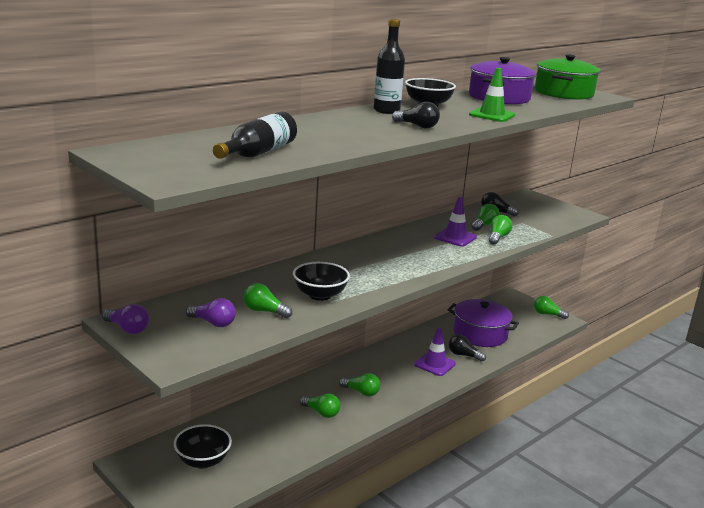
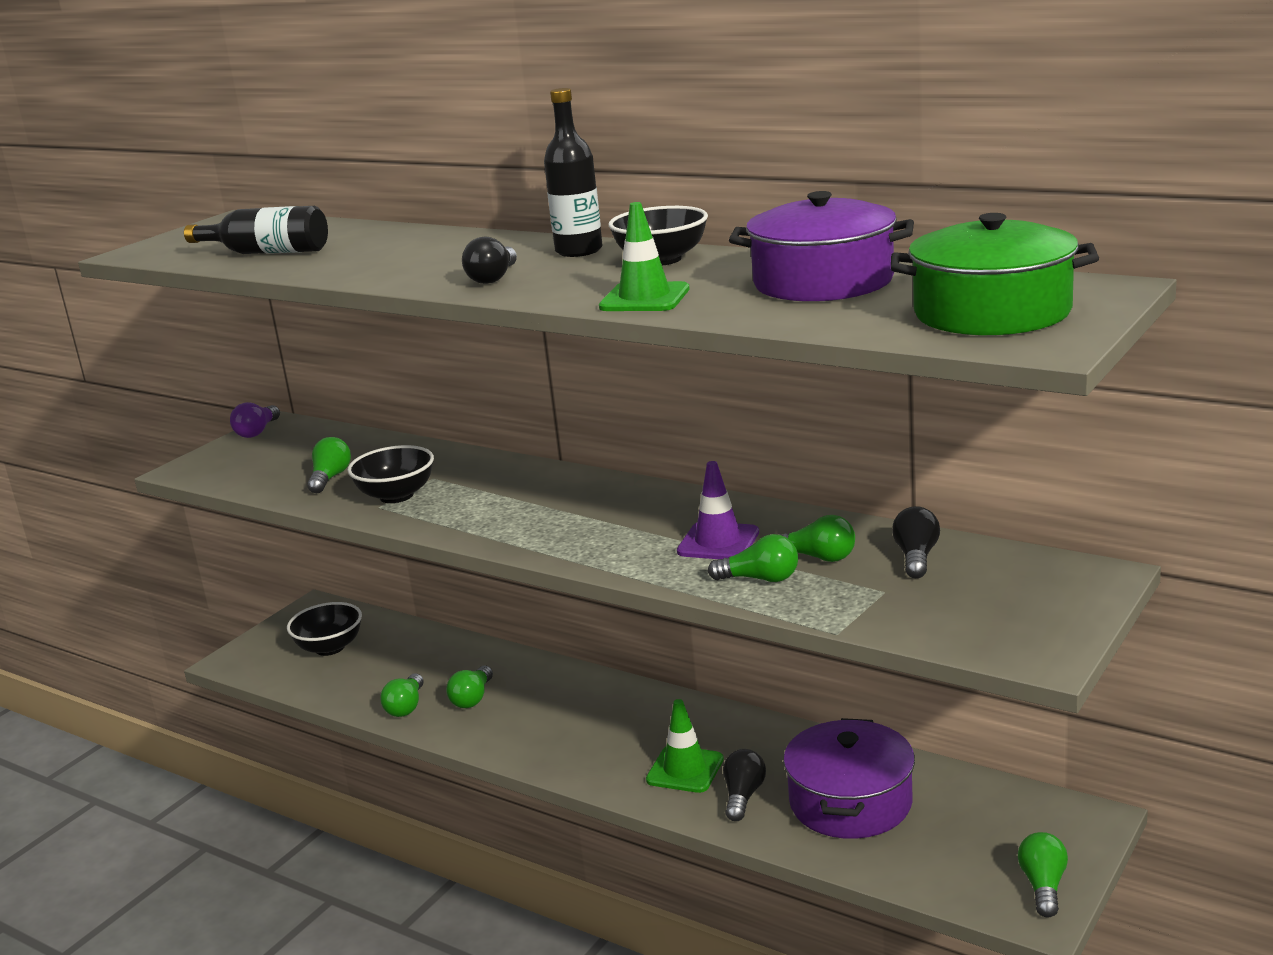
camera: 80 degrees right, 0 degrees up
purple light bulb [186,298,236,327] -> none
green light bulb [339,373,380,396] -> green light bulb moved to [380,673,424,717]
purple traffic cone [414,328,456,376] -> green traffic cone [646,699,724,793]

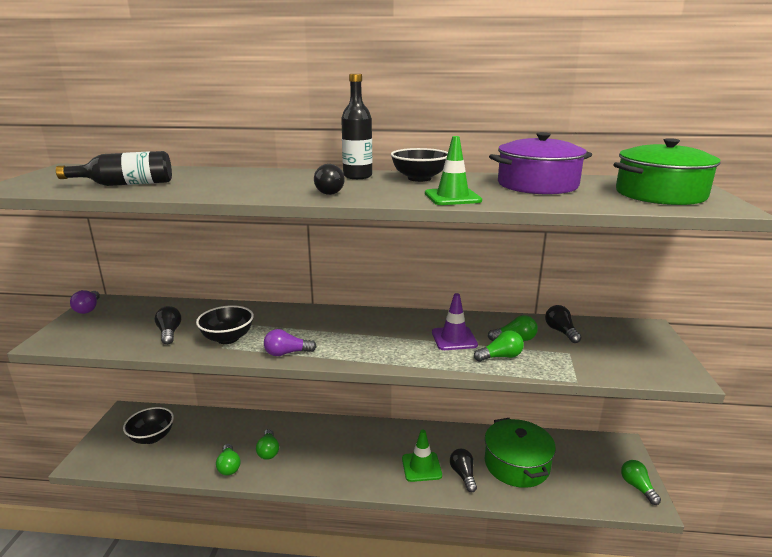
camera: 30 degrees left, 0 degrees up
green light bulb [307,437,351,493] -> black light bulb [155,306,181,345]
purple pot [783,718,915,839] -> green pot [485,418,556,488]
none -> purple light bulb [264,329,317,356]

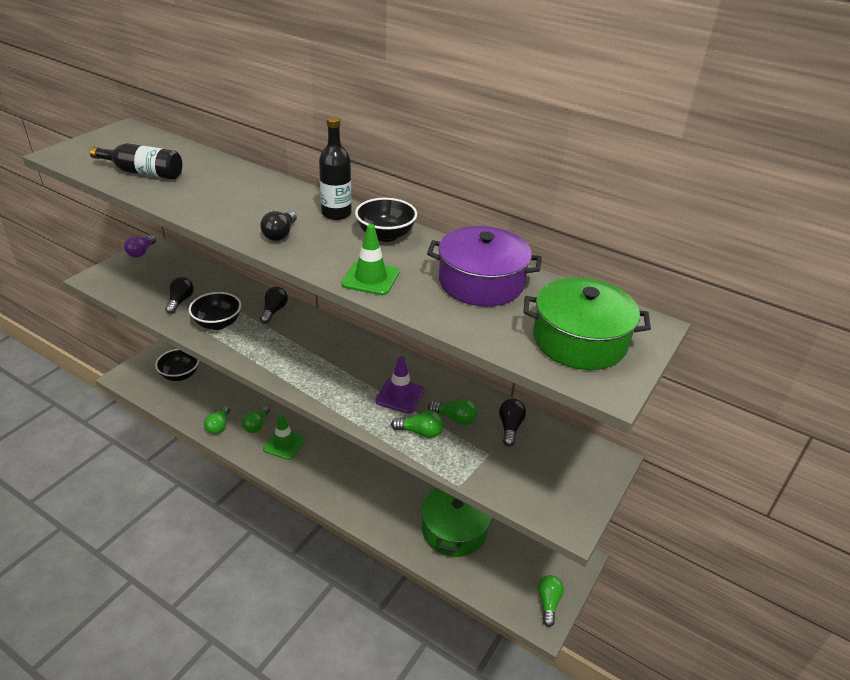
camera: 25 degrees right, 15 degrees up
purple light bulb [264,329,317,356] -> none
green traffic cone [402,429,442,482] -> green traffic cone moved to [263,413,306,460]
black light bulb [450,449,477,492] -> black light bulb moved to [260,287,288,324]

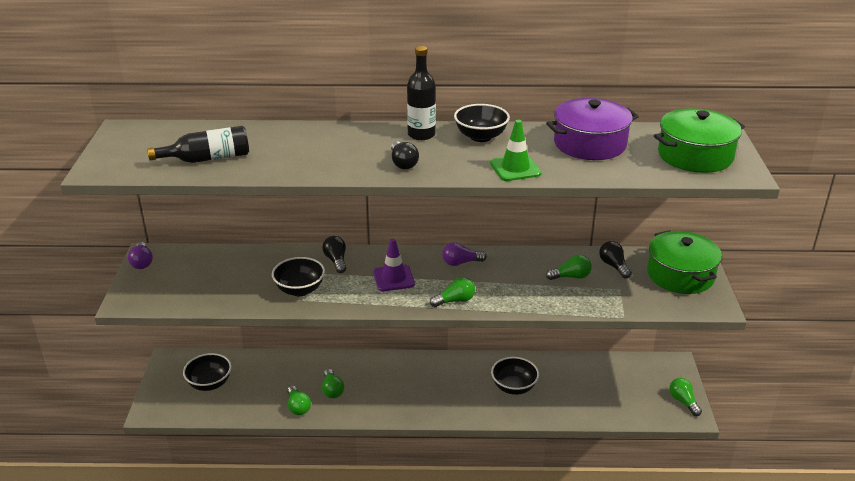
camera: 30 degrees left, 5 degrees down
black light bulb [165,277,194,314] -> none
green traffic cone [263,413,306,460] -> none
purple traffic cone [375,356,424,414] -> purple traffic cone moved to [373,239,415,291]
green light bulb [391,410,444,438] -> green light bulb moved to [430,277,475,307]
green pot [421,488,492,557] -> green pot moved to [647,230,722,294]
none -> purple light bulb [442,242,487,266]
none -> black bowl [491,357,539,395]

